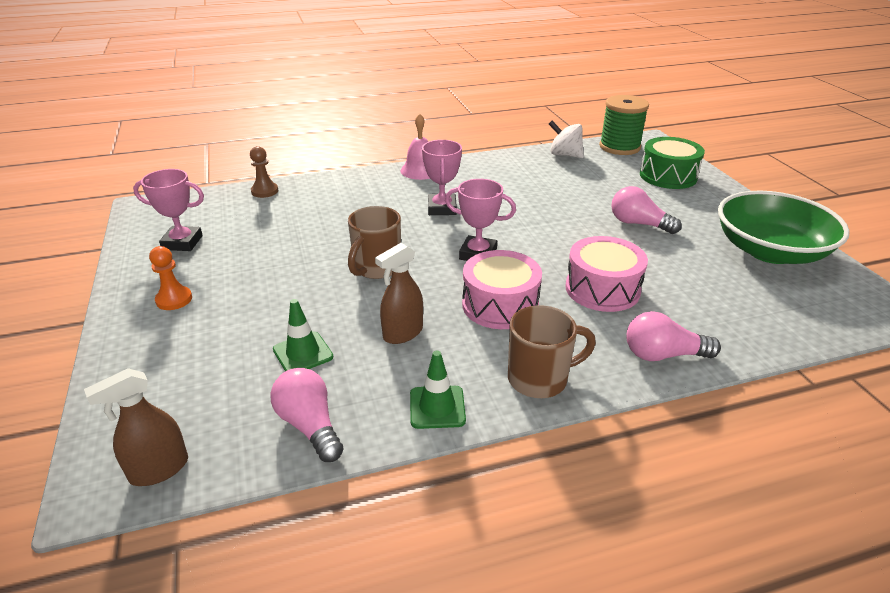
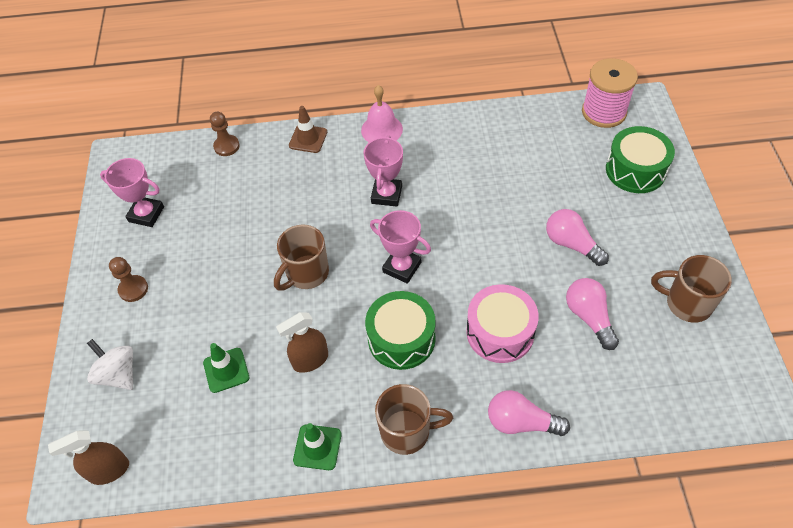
camera: 15 degrees right, 20 degrees up
orange pawn [149,246,192,310] -> brown pawn [109,257,148,302]
pink light bulb [270,368,343,462] -> pink light bulb moved to [566,278,619,350]
pink drum [462,250,542,329] -> green drum [365,291,436,370]
white spinning top [549,121,584,158] -> white spinning top moved to [87,339,133,390]
green spool [599,95,649,155] -> pink spool [582,58,638,128]
green bowl [718,191,850,264] -> brown mug [651,255,732,323]
none -> brown traffic cone [289,106,327,153]

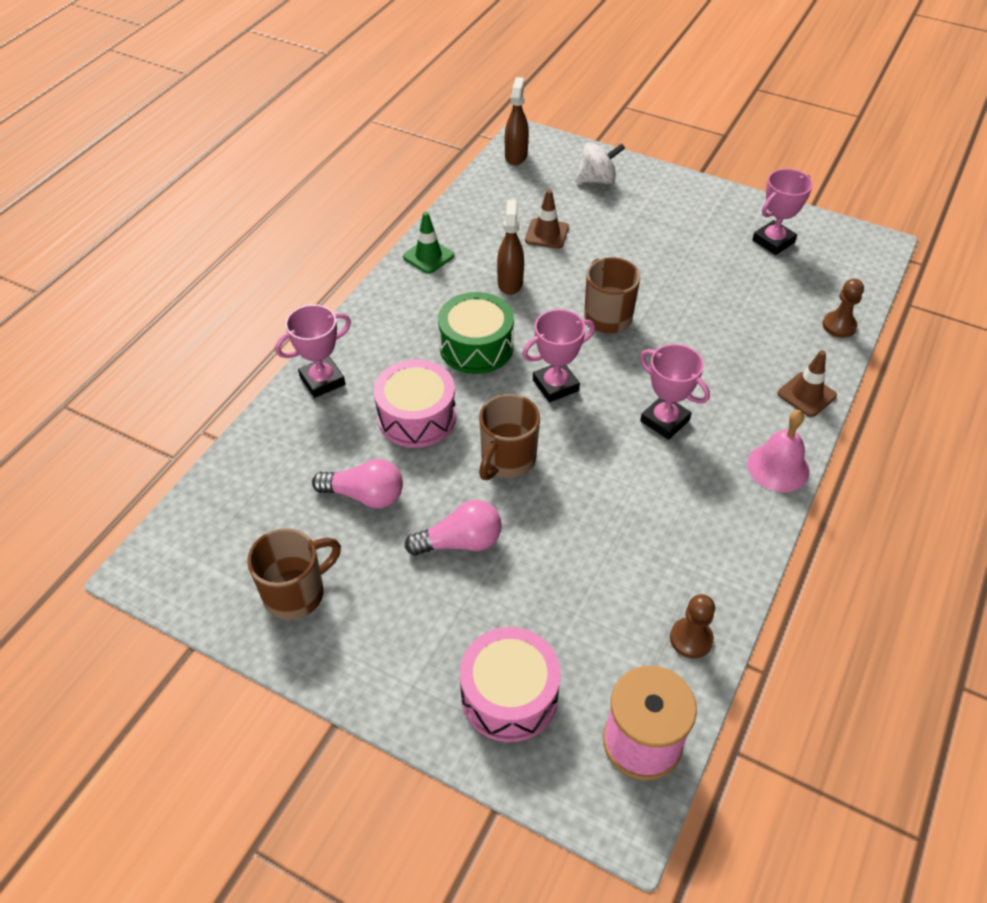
camera: 120 degrees right, 5 degrees down
brown pawn [109,257,148,302] -> brown pawn moved to [670,594,715,658]
green traffic cone [203,343,249,393] -> brown traffic cone [525,189,569,249]
brown mug [375,384,453,455] -> brown mug moved to [479,394,540,480]
pink light bulb [488,390,570,436] -> pink trophy [275,305,351,398]
green drum [606,126,675,193] -> pink drum [460,627,561,742]

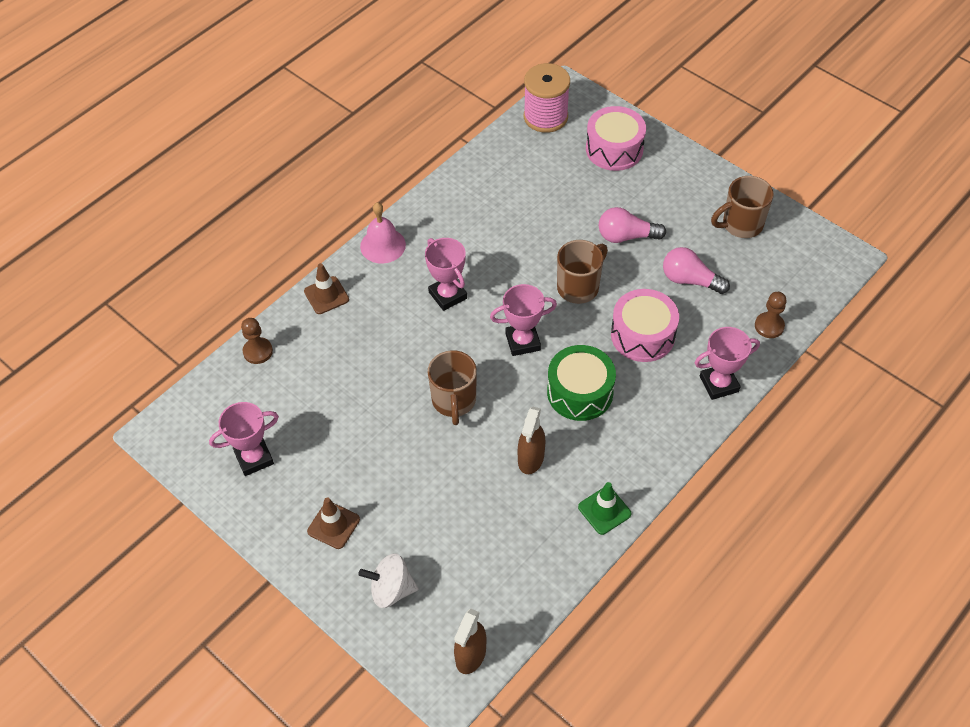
camera: 165 degrees left, 5 degrees up
brown traffic cone [525,189,569,249] -> brown traffic cone moved to [307,497,360,549]
brown pawn [670,594,715,658] -> brown pawn moved to [755,292,787,338]

